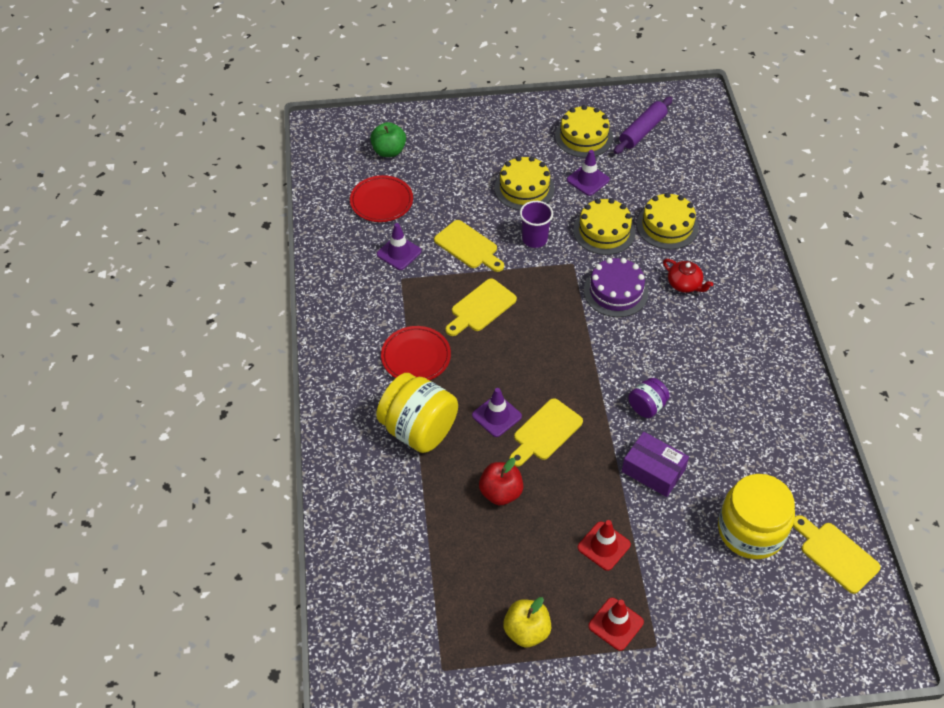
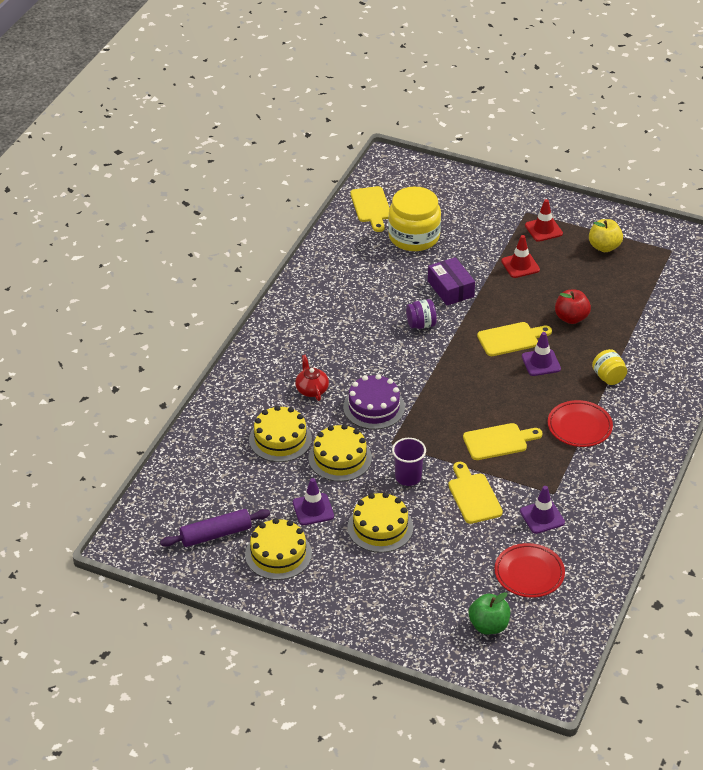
camera: 150 degrees left, 10 degrees down
yellow jar [376,373,458,453] -> yellow jar [592,349,627,385], size x0.51

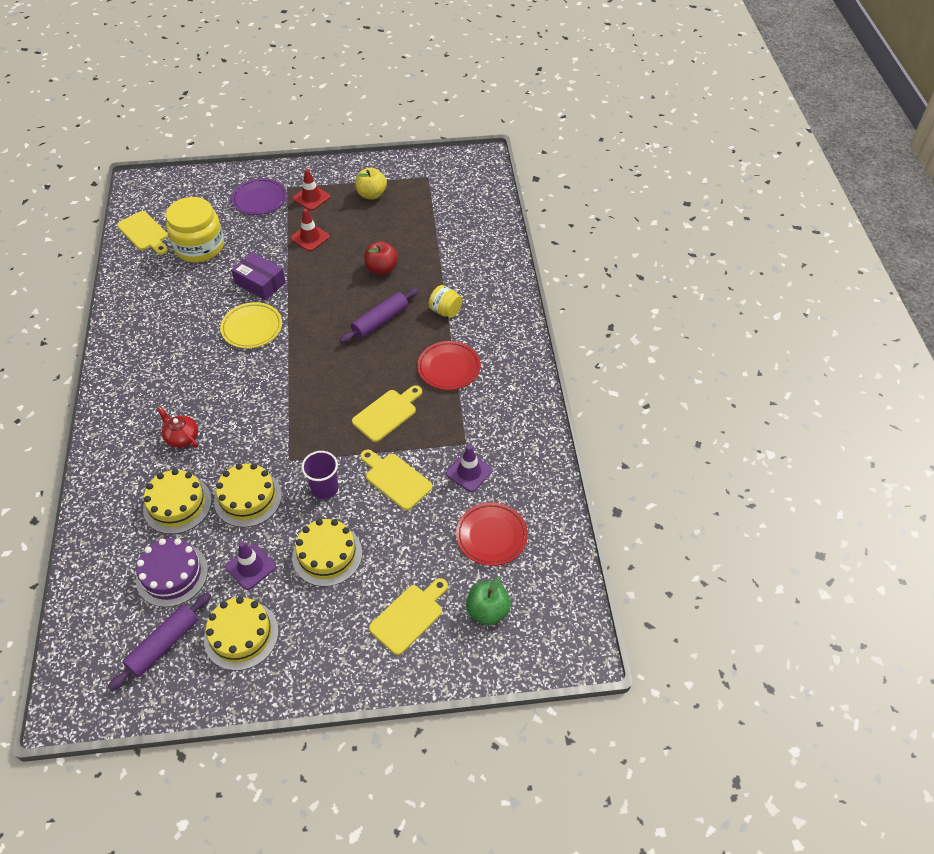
camera: 30 degrees left, 10 degrees up
purple cake [343,374,405,429] -> purple cake moved to [136,538,208,607]
purple jar [406,299,437,329] -> yellow plate [220,302,282,348]
yellow cutting board [477,322,552,356] -> yellow cutting board moved to [369,578,448,655]
purple traffic cone [522,332,561,376] -> purple rolling pin [339,288,418,344]
none -> purple plate [232,178,287,215]

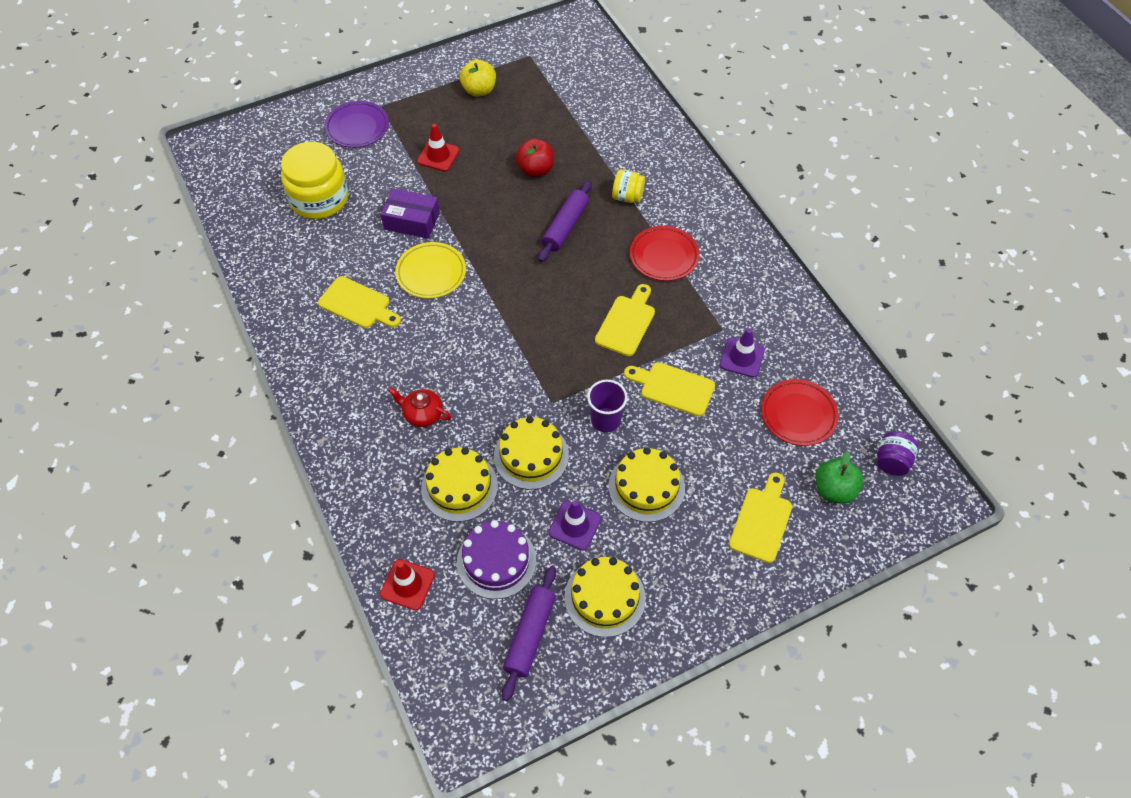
camera: 20 degrees left, 5 degrees up
yellow cutting board [117,211,168,255] -> yellow cutting board moved to [318,276,401,328]
red traffic cone [293,169,330,211] -> red traffic cone moved to [380,559,435,610]
none -> purple jar [877,432,918,476]

